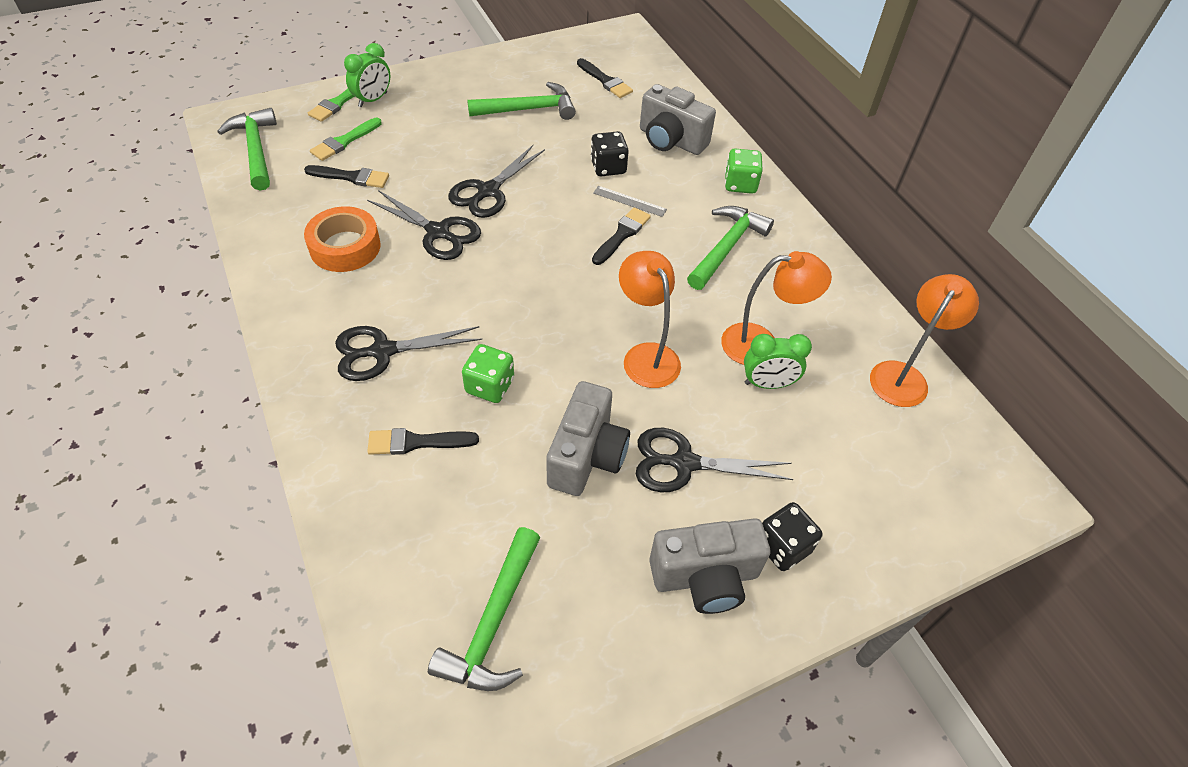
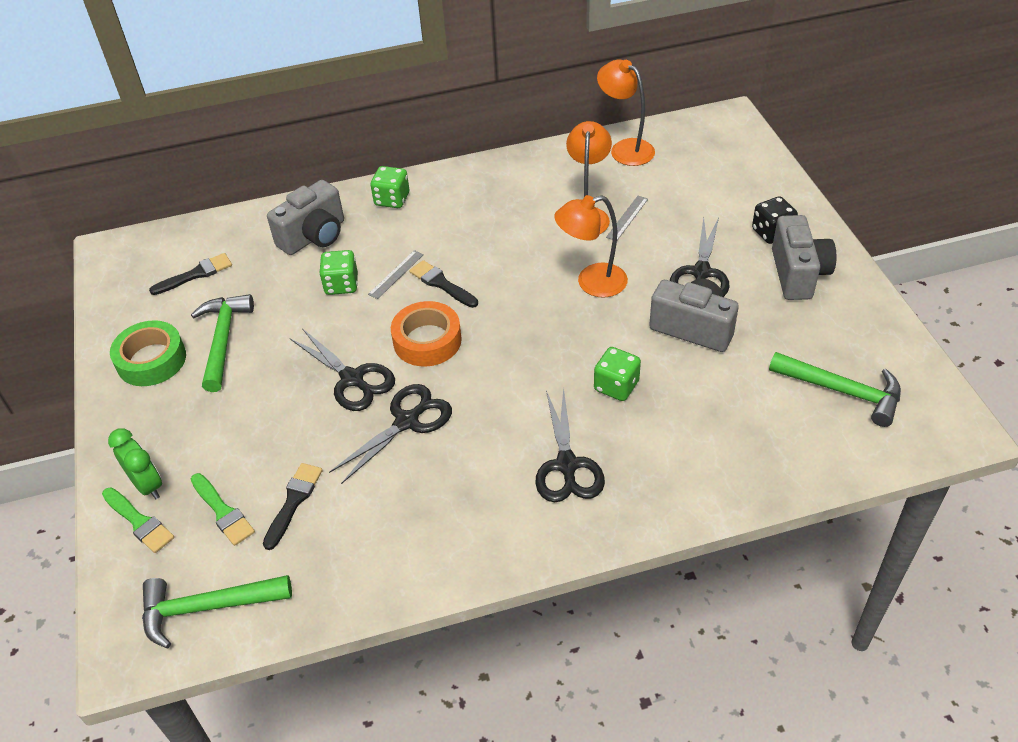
camera: 75 degrees left, 5 degrees down
orange tape [304,206,381,272] -> orange tape moved to [391,301,462,366]
black brush [367,428,479,455] -> none
black dice [590,131,629,176] -> green dice [319,250,358,295]
green hammer [687,206,774,290] -> none
green clock [744,334,812,389] -> grey ruler [606,196,648,240]
none -> green tape [110,320,186,386]

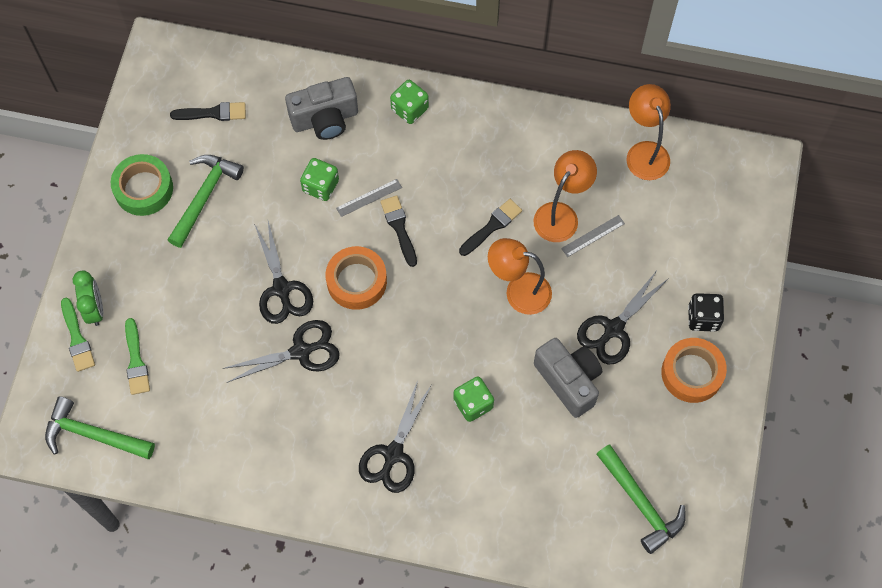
camera: 25 degrees right, 20 degrees up
black brush [263,463,323,550] -> black brush moved to [459,199,522,256]
grey camera [772,215,836,300] -> orange tape [661,338,727,403]

